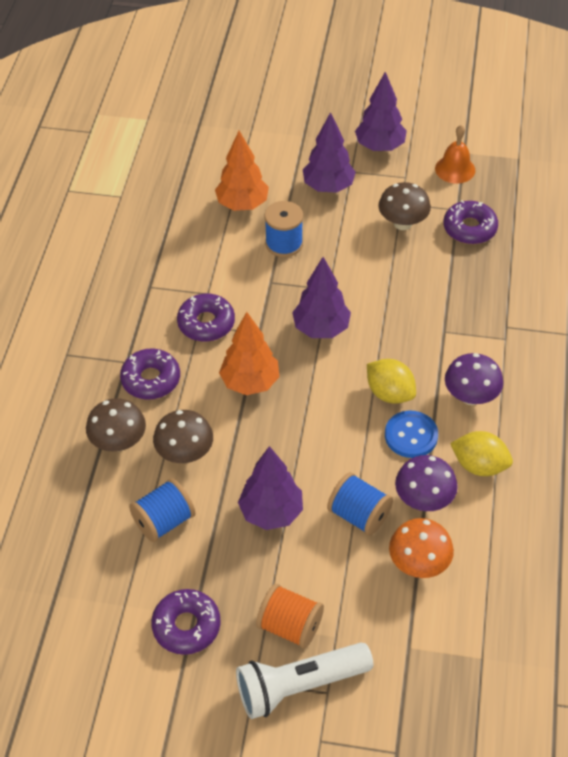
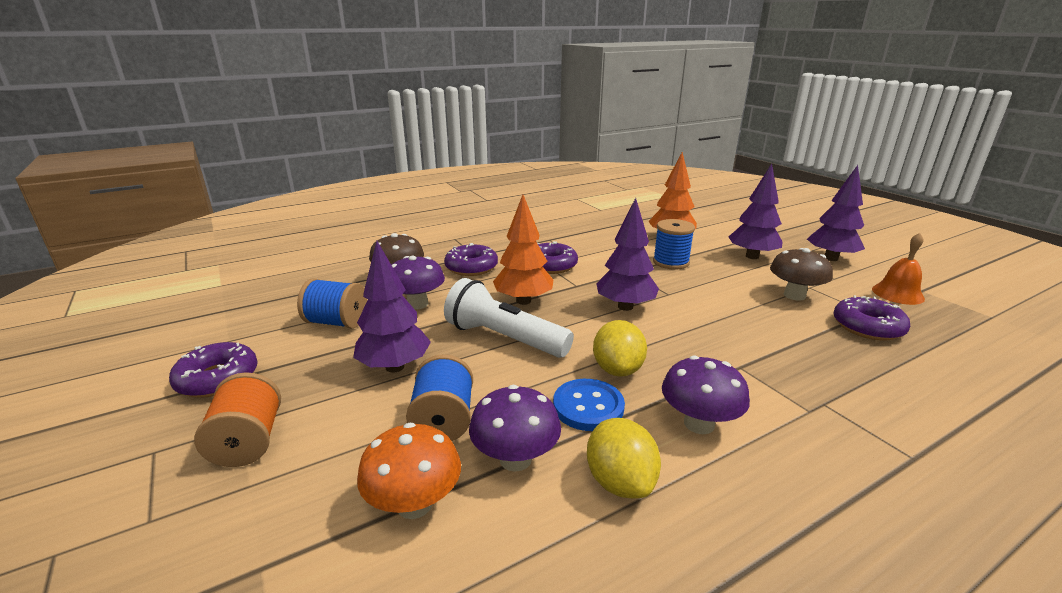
camera: 50 degrees right, 25 degrees down
brown mushroom [153,410,213,463] -> purple mushroom [392,256,445,310]
white flashlight [236,642,373,719] -> white flashlight moved to [444,278,574,358]

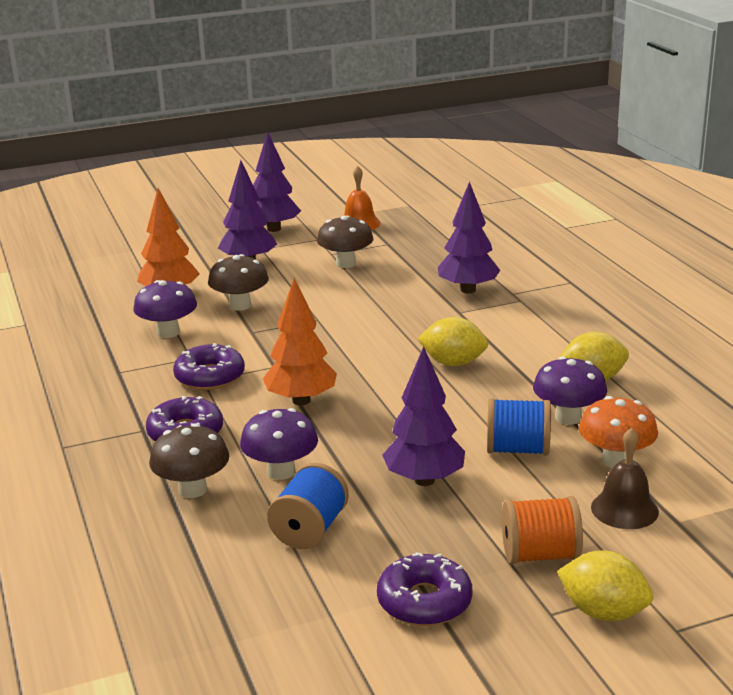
camera: 80 degrees left, 0 degrees up
white flashlight [444,278,574,358] -> none
blue button [553,379,625,431] -> none
purple tree [596,198,659,311] -> purple tree moved to [438,181,500,293]
blue spool [653,219,695,270] -> brown mushroom [208,254,269,311]
purple mushroom [662,356,750,434] -> purple mushroom moved to [133,280,197,338]
purple donut [833,295,910,341] -> none
none -> yellow lemon [557,550,653,621]
none -> brown bell [591,428,659,529]

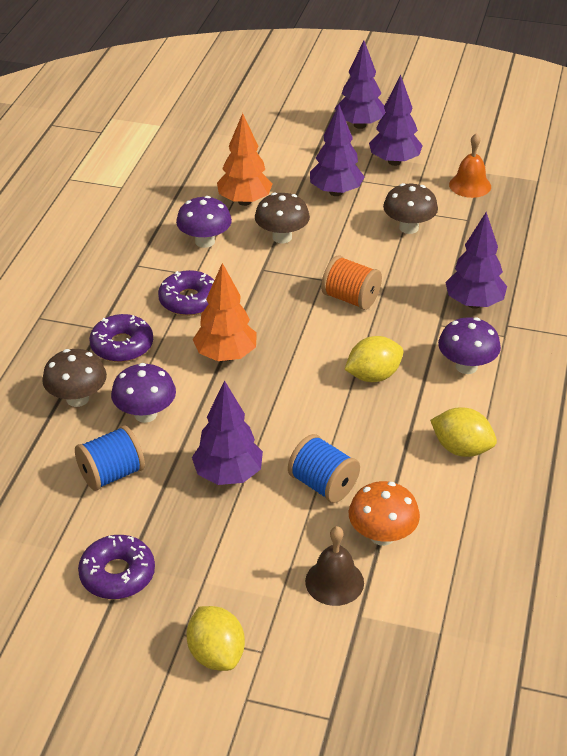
camera: 35 degrees right, 15 degrees up
yellow lemon [418,317,488,366] -> yellow lemon turned 75 degrees counterclockwise [344,336,403,382]
orange spool [502,496,583,564] -> orange spool moved to [321,255,382,310]
purple mushroom [533,357,607,425] -> purple mushroom moved to [438,317,501,374]
none -> purple tree [335,40,385,129]

